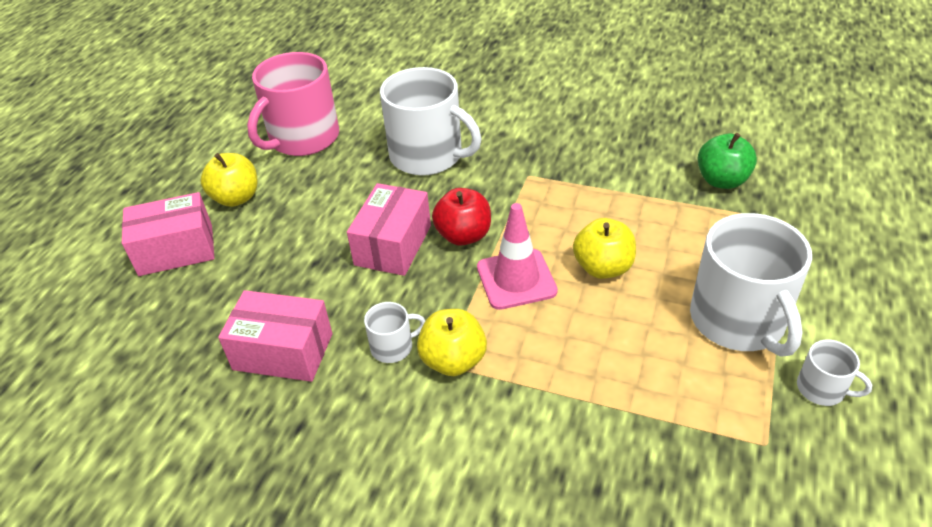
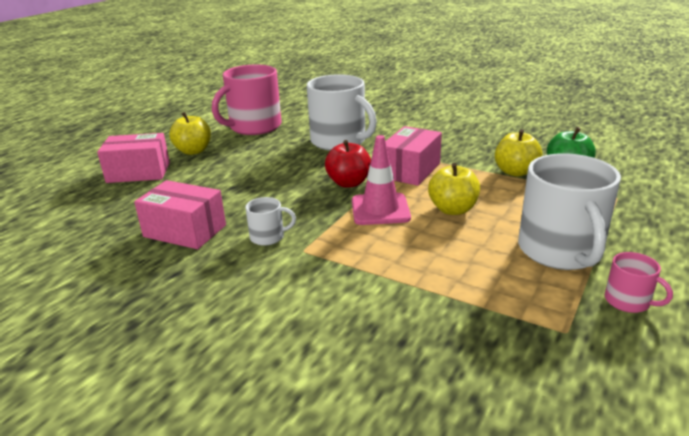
camera: 10 degrees right, 15 degrees down
pink box [347,183,431,276] -> pink box moved to [385,126,442,186]
yellow apple [417,309,487,376] -> yellow apple moved to [495,129,543,177]
white mug [797,340,872,406] -> pink mug [605,252,673,313]

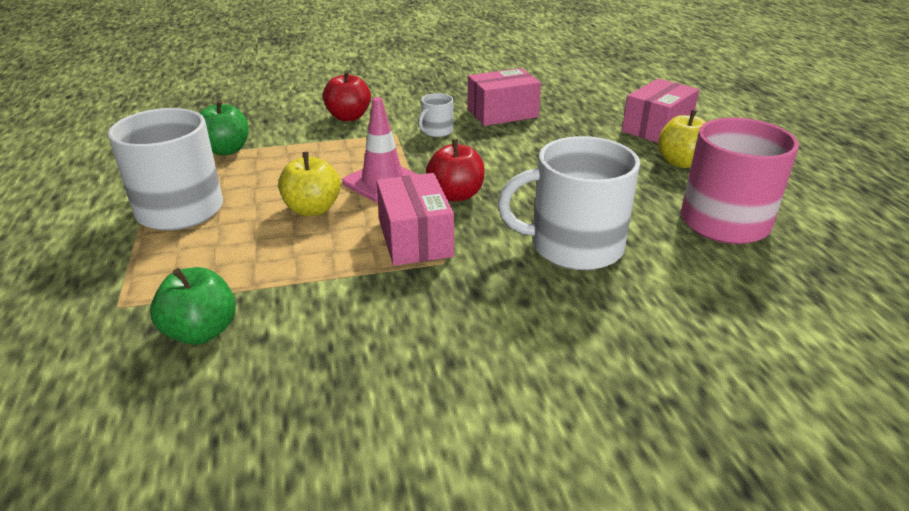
camera: 135 degrees right, 5 degrees up
yellow apple [495,129,543,177] -> none
pink mug [605,252,673,313] -> none
none -> green apple [200,100,249,156]
none -> red apple [323,71,371,121]

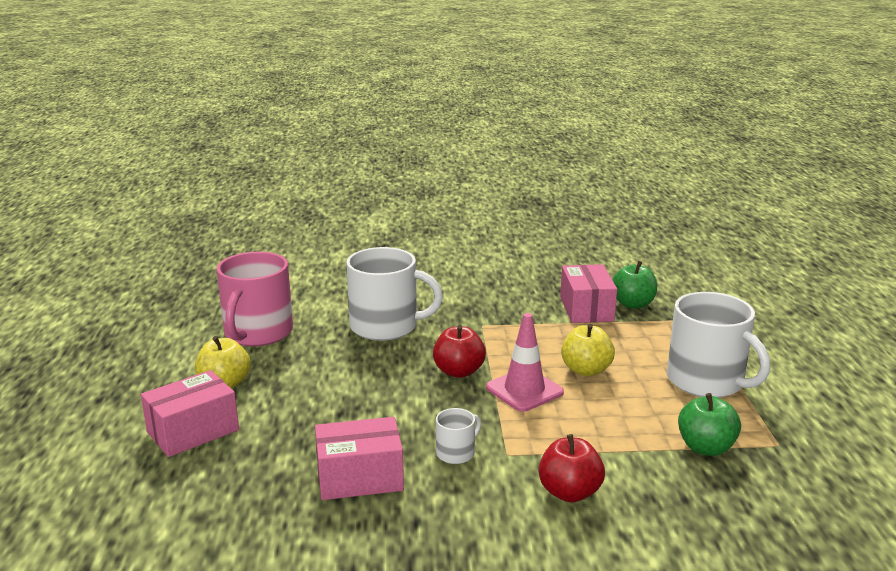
camera: 170 degrees left, 10 degrees down
pink box [376,173,454,266] -> pink box moved to [560,264,617,323]

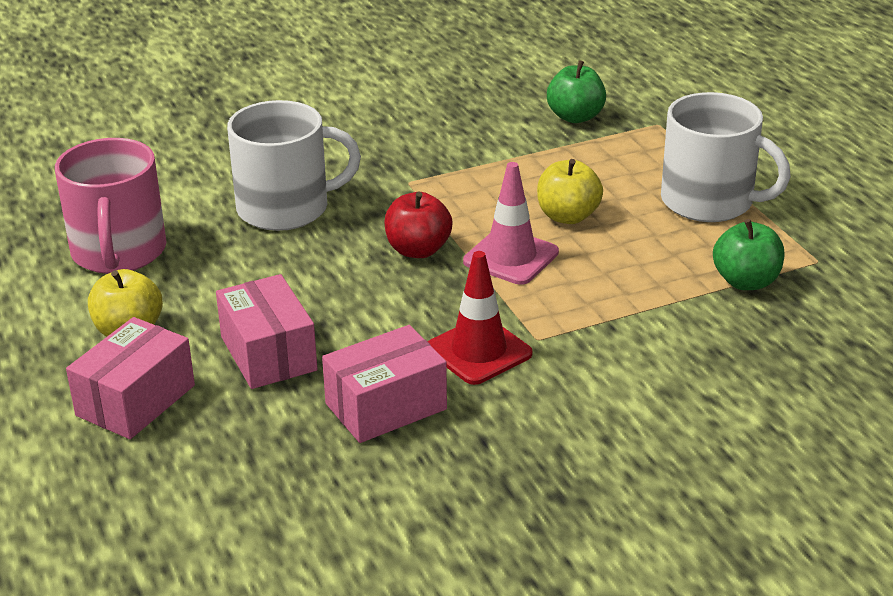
camera: 20 degrees left, 10 degrees up
white mug [436,408,481,464] -> red traffic cone [428,251,533,385]
red apple [539,434,605,503] -> none
pink box [560,264,617,323] -> pink box moved to [216,274,318,389]

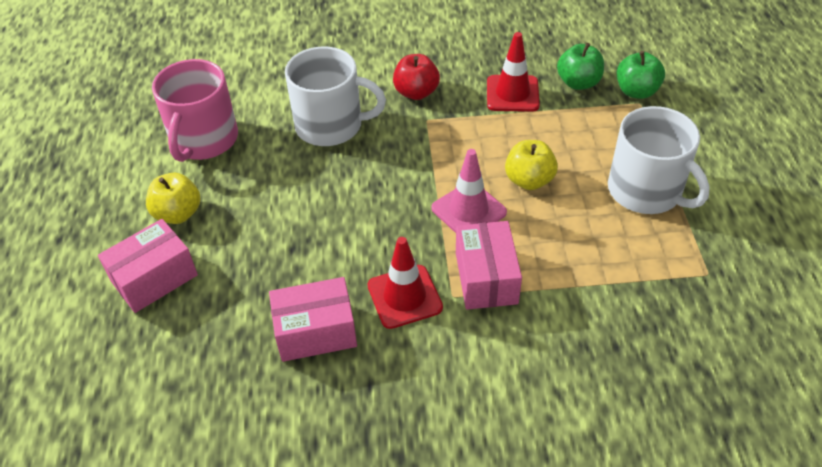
camera: 20 degrees right, 15 degrees up
pink box [216,274,318,389] -> pink box moved to [456,221,522,310]
red apple [384,192,453,258] -> red apple moved to [393,54,440,100]
green apple [713,219,785,290] -> green apple moved to [617,51,665,99]
none -> red traffic cone [487,32,540,112]

